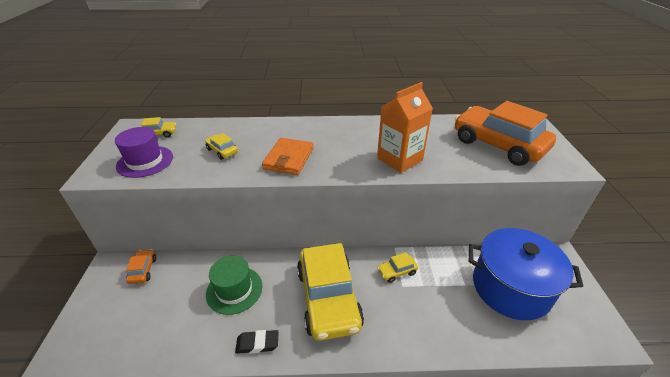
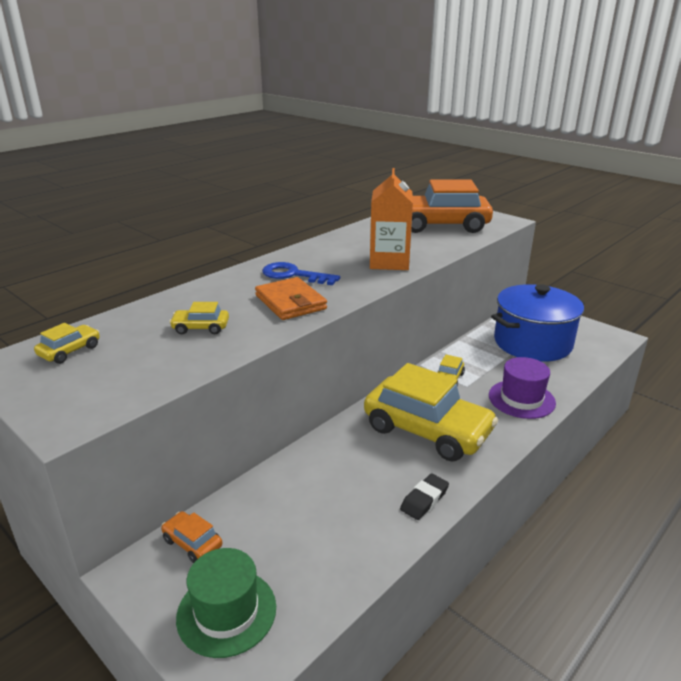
camera: 45 degrees left, 10 degrees down
purple hat [115,127,173,178] -> purple hat moved to [489,357,556,419]
green hat [206,256,263,315] -> green hat moved to [176,548,276,658]
none -> blue key [262,262,340,285]

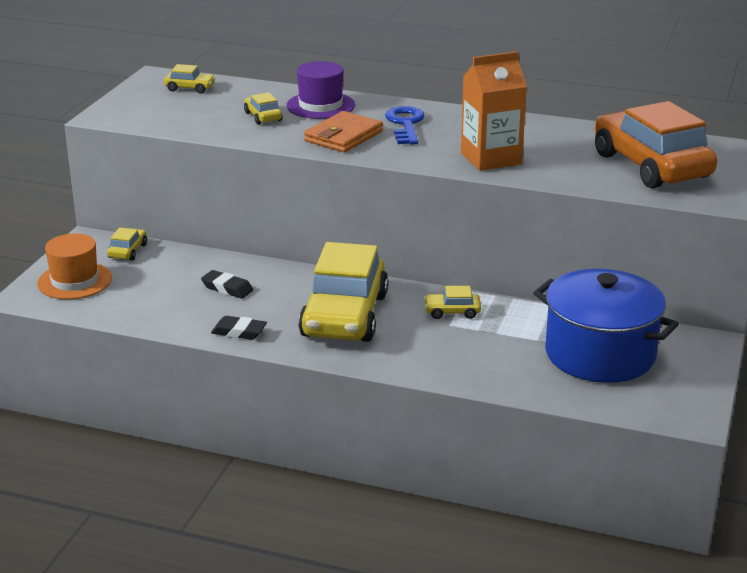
camera: 65 degrees right, 0 degrees up
orange car [161,511,222,563] -> yellow car [107,228,147,260]
green hat [176,548,276,658] -> orange hat [37,234,112,299]
purple hat [489,357,556,419] -> purple hat moved to [286,61,355,119]
none -> black eraser [201,270,253,299]

